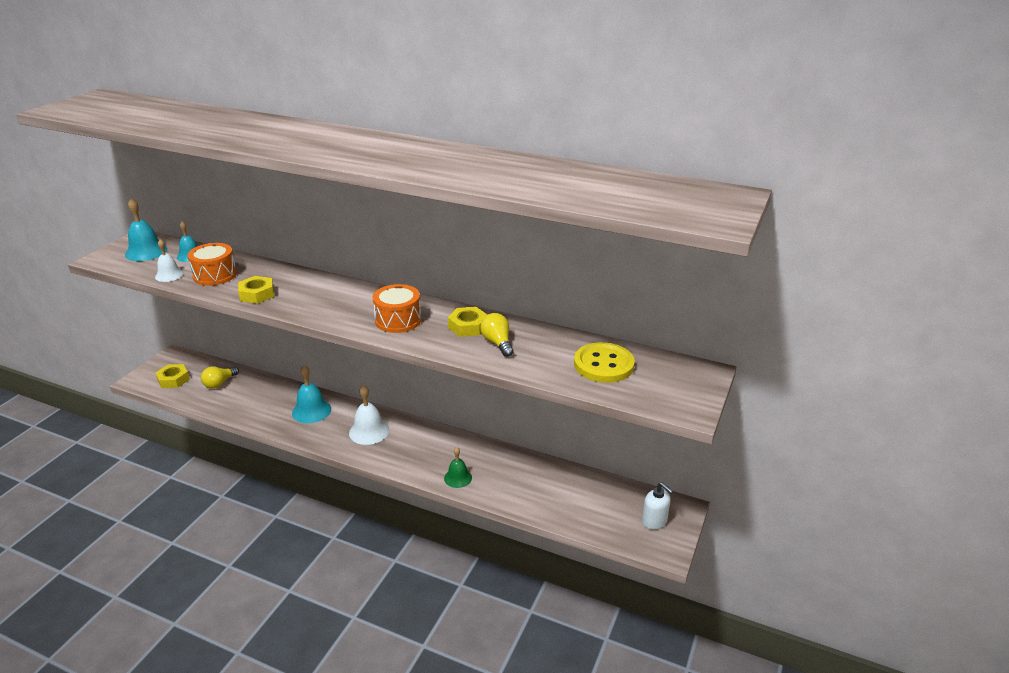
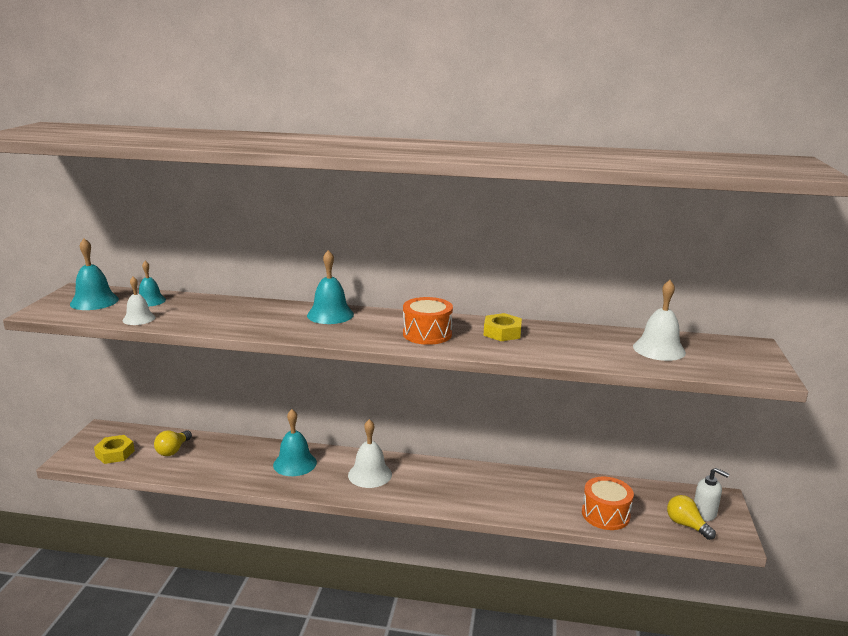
camera: 15 degrees left, 10 degrees down
orange drum [187,243,237,286] -> orange drum moved to [582,477,634,530]
yellow nut [238,276,274,304] -> none
green bell [444,447,472,488] -> none
yellow light bulb [480,313,514,357] -> yellow light bulb moved to [667,495,716,540]
yellow button [574,342,635,383] -> white bell [633,280,686,361]
none -> turquoise bell [307,250,354,324]

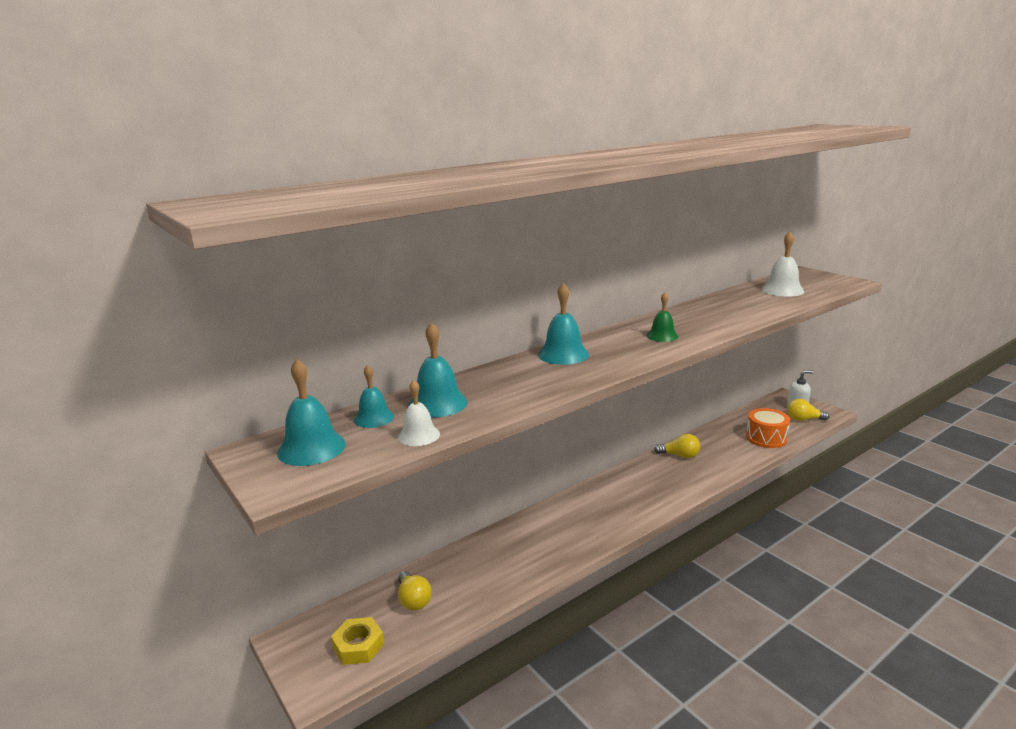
camera: 45 degrees left, 0 degrees up
turquoise bell [273,409,317,476] -> turquoise bell moved to [408,322,468,417]
white bell [348,419,392,488] -> none
orange drum [403,297,453,345] -> green bell [647,293,678,342]
yellow nut [483,313,522,341] -> none
none -> yellow light bulb [654,434,700,458]

